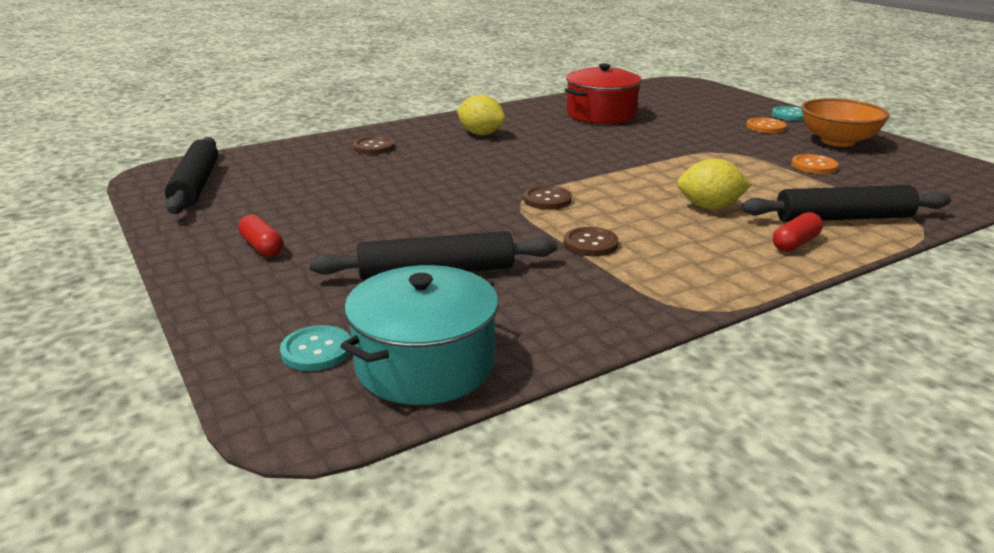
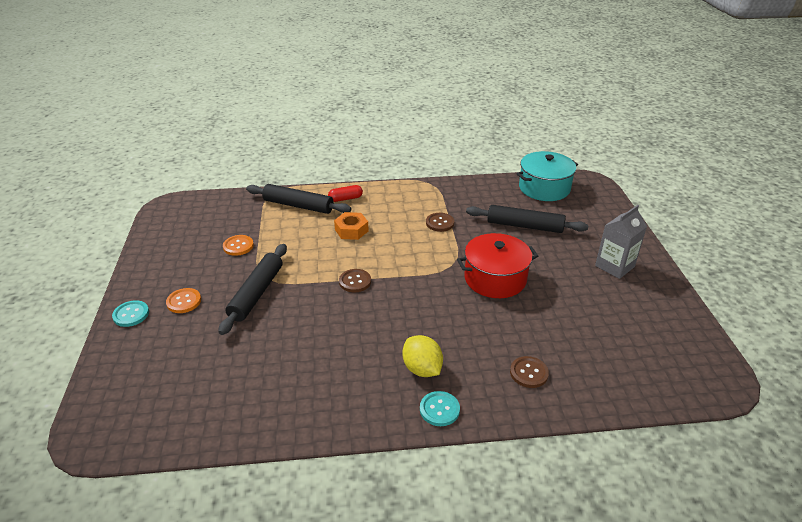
camera: 155 degrees left, 10 degrees up
black rolling pin [165,137,218,214] -> black rolling pin moved to [218,244,287,335]
red capsule [238,214,283,257] -> grey carton [595,205,647,279]
turquoise button [280,325,351,371] -> turquoise button moved to [420,391,460,426]
brown button [524,186,572,210] -> brown button moved to [339,269,371,292]
red pot [565,63,642,124] -> red pot moved to [457,233,538,298]
yellow lemon [677,158,752,209] -> orange nut [334,212,369,240]
orange bowl [801,98,890,147] -> none

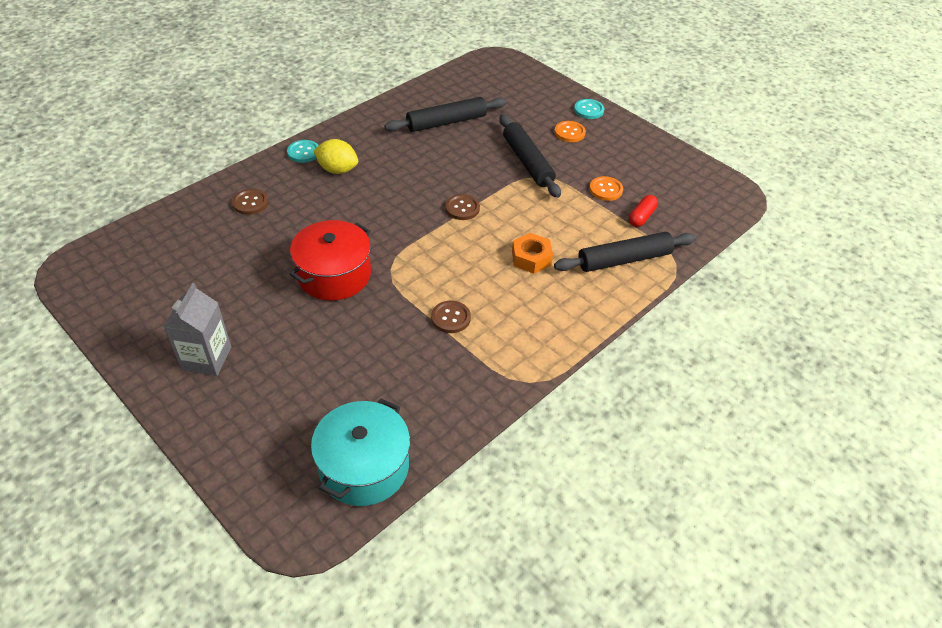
camera: 140 degrees right, 10 degrees up
red capsule [328,185,363,202] -> red capsule moved to [629,195,658,227]
black rolling pin [466,205,588,233] -> black rolling pin moved to [384,97,507,132]

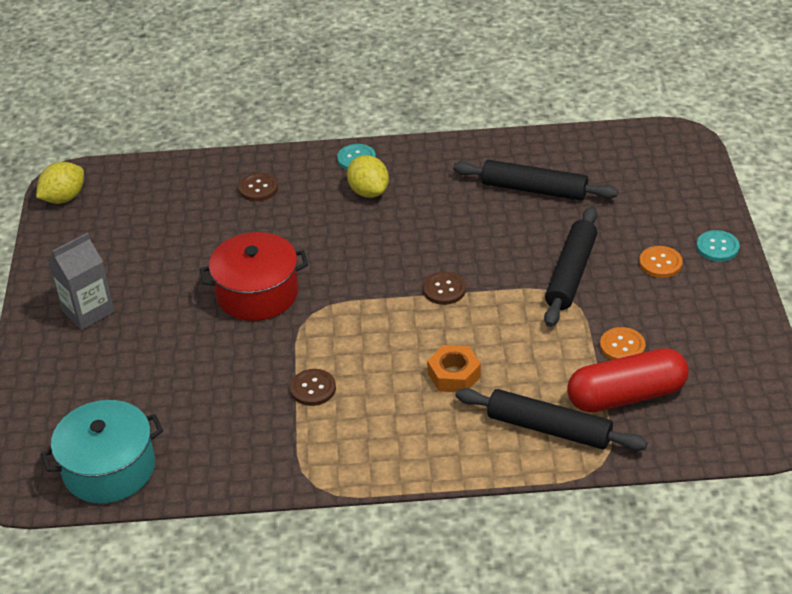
camera: 45 degrees right, 5 degrees down
red capsule [629,195,658,227] -> red capsule [567,348,689,412], size x2.06
none -> yellow lemon [36,162,84,204]

